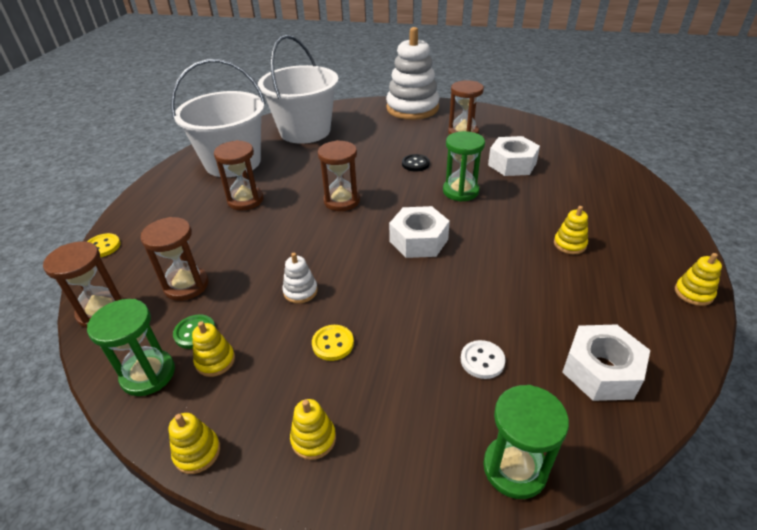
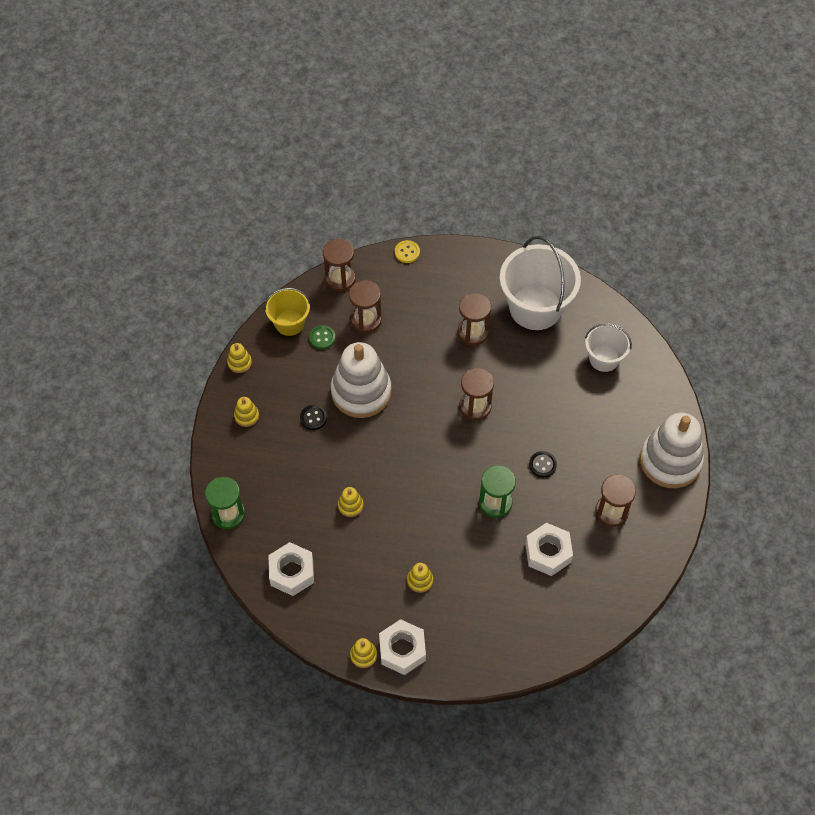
camera: 85 degrees right, 20 degrees up
green hourglass [87,299,175,396] -> yellow bucket [264,288,311,336]
yellow stacking toy [192,321,235,377] -> yellow stacking toy moved to [338,487,364,517]
white bucket [258,35,339,144] -> white bucket [585,323,632,372], size x0.56
white stacking toy [282,253,318,304] -> white stacking toy [331,342,392,418], size x2.47
yellow button [312,325,354,361] -> black button [300,405,327,430]
white nut [389,206,450,258] -> white nut moved to [379,619,426,675]
white button [461,340,506,379] -> none

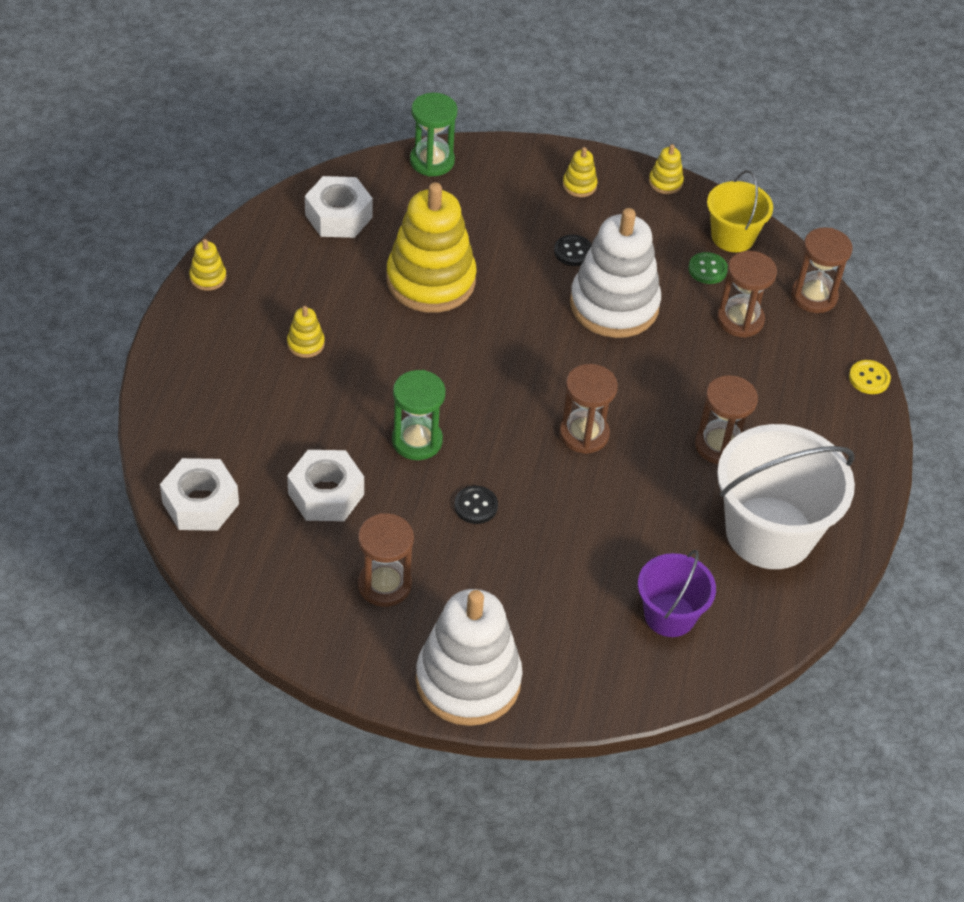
camera: 90 degrees right, 10 degrees down
yellow stacking toy [338,487,364,517] -> yellow stacking toy [387,182,477,313], size x2.47
white nut [379,619,426,675] -> white nut moved to [160,458,239,531]
white bucket [585,323,632,372] -> purple bucket [638,550,716,637]

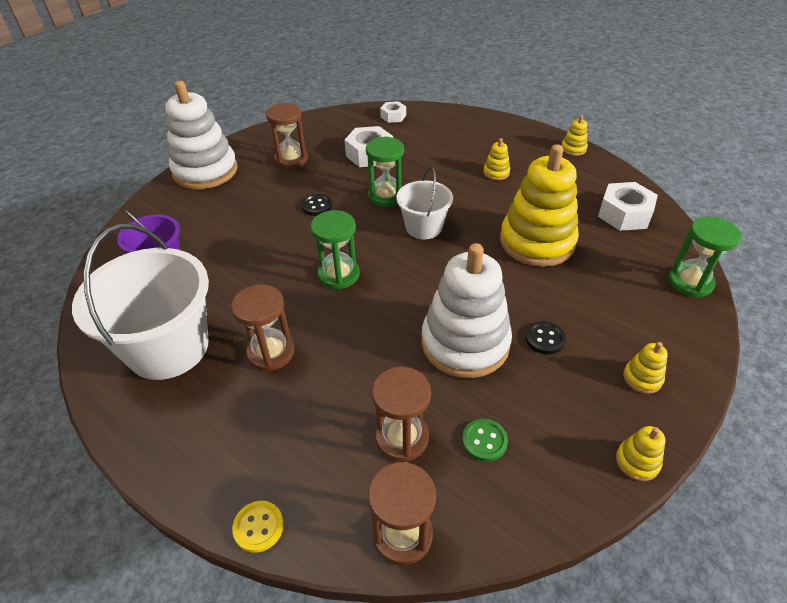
camera: 120 degrees right, 5 degrees down
white nut [160,458,239,531] -> white nut [380,101,406,123], size x0.59
brown hourglass [559,364,618,454] -> green hourglass [310,210,360,289]
yellow bucket [707,170,773,252] -> none
none -> white bucket [396,167,453,239]

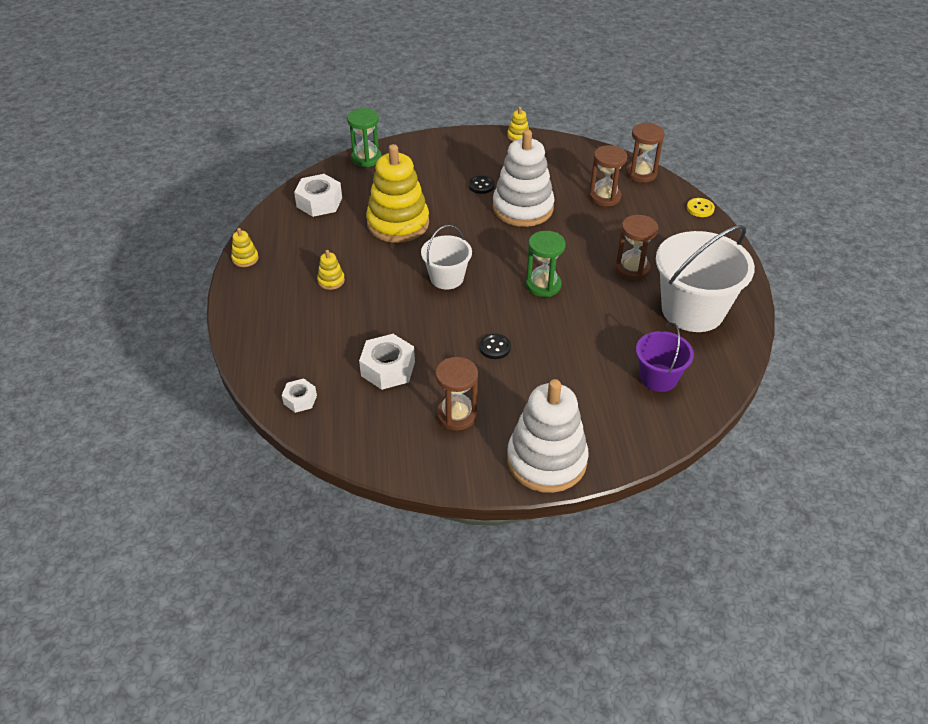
camera: 135 degrees left, 0 degrees up
green hourglass [366,136,404,207] -> none
green button [462,419,508,462] -> none
yellow stacking toy [623,342,668,394] -> none

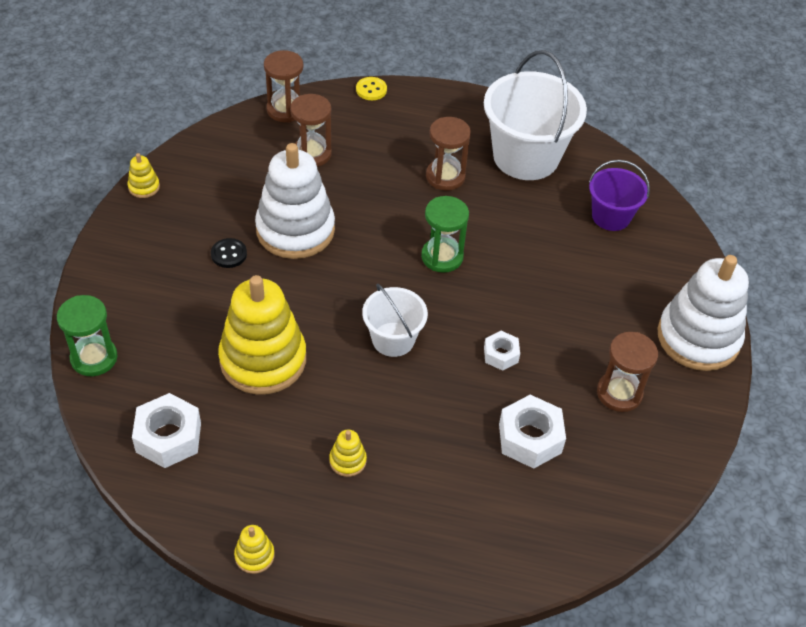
camera: 75 degrees left, 5 degrees up
white nut [282,378,317,413] -> white nut moved to [484,331,520,371]
black button [479,334,511,359] -> none

